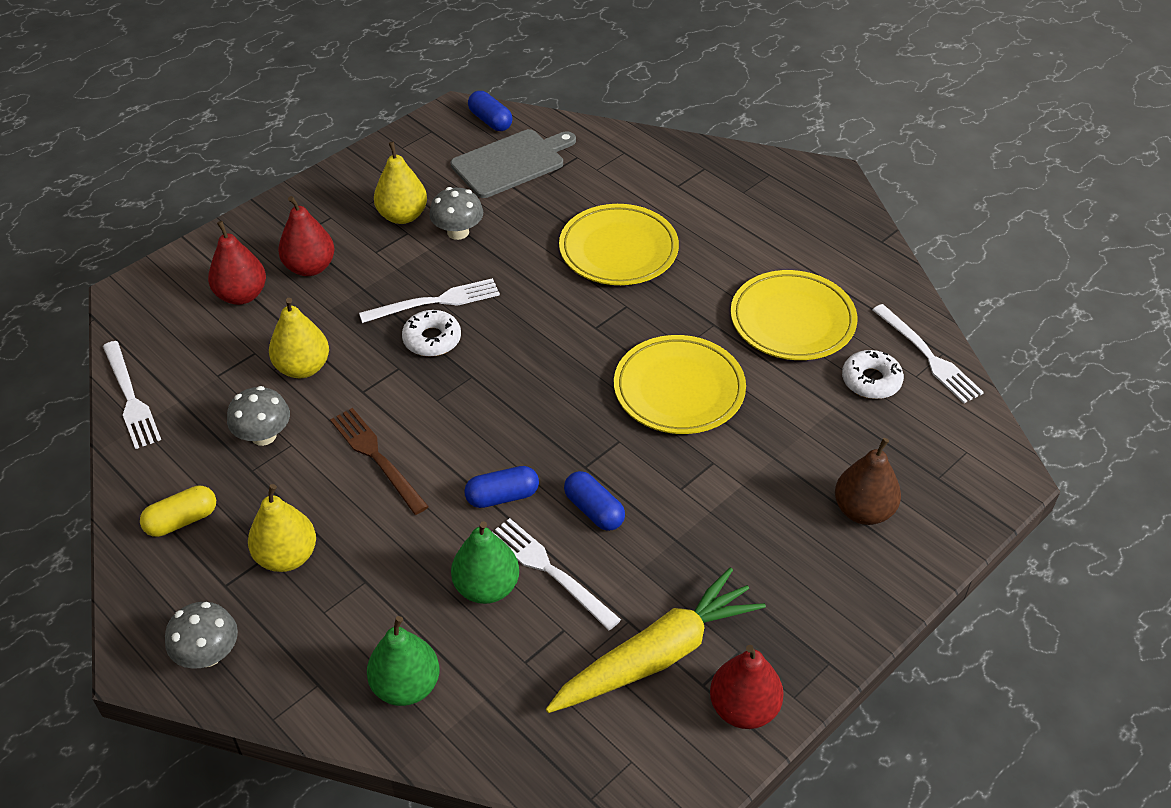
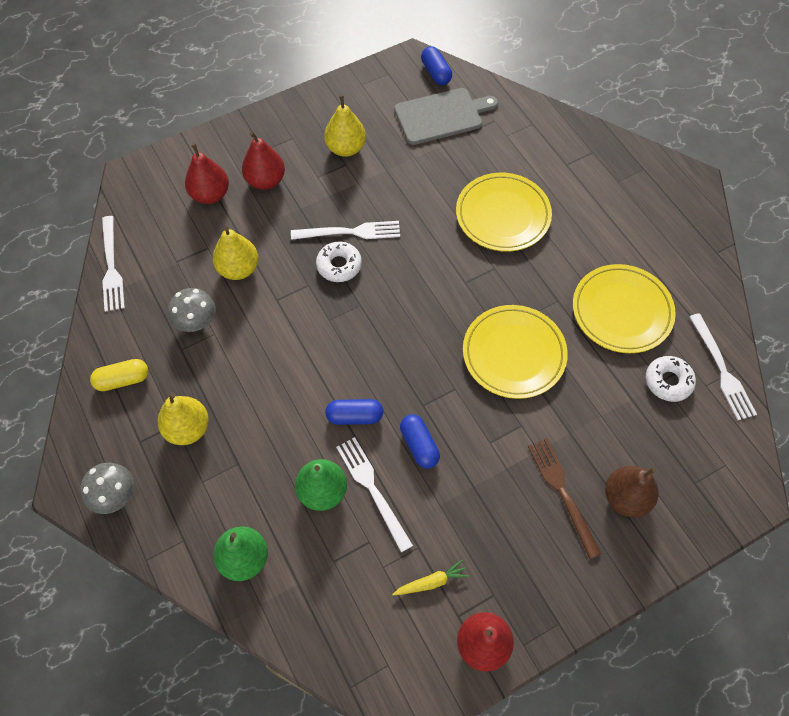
camera: 15 degrees right, 15 degrees up
brown fork [330,408,429,515] -> brown fork moved to [528,438,602,559]
grey mushroom [429,187,483,240] -> none
yellow carrot [546,567,766,713] -> yellow carrot [392,560,469,596], size x0.41

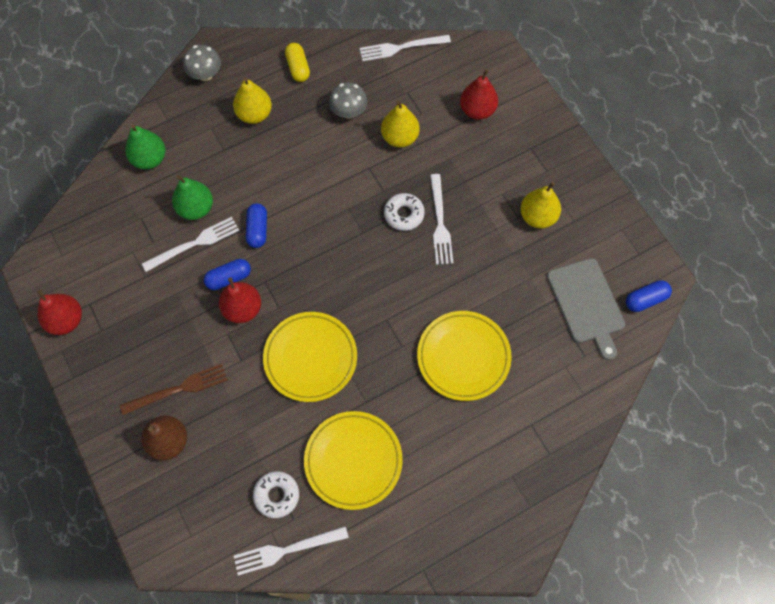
camera: 90 degrees right, 5 degrees up
red pear [242,131,285,190] -> red pear moved to [219,278,261,323]
yellow carrot [392,560,469,596] -> none

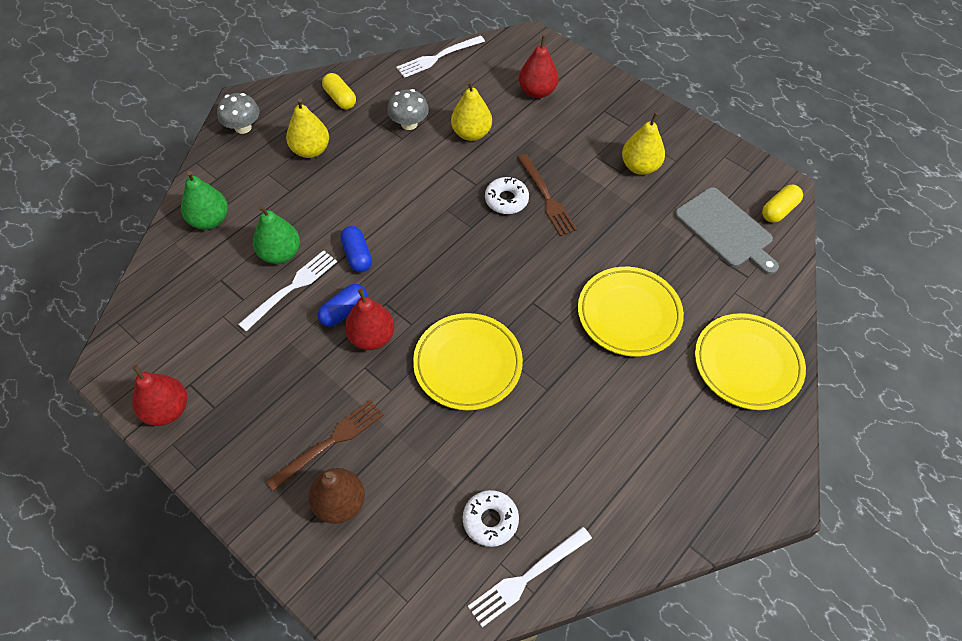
camera: 20 degrees left, 10 degrees down
yellow plate [304,411,403,510] -> yellow plate moved to [695,313,806,410]
white fork [430,174,453,265] -> brown fork [517,154,577,236]
blue capsule [626,280,672,312] -> yellow capsule [762,185,803,223]

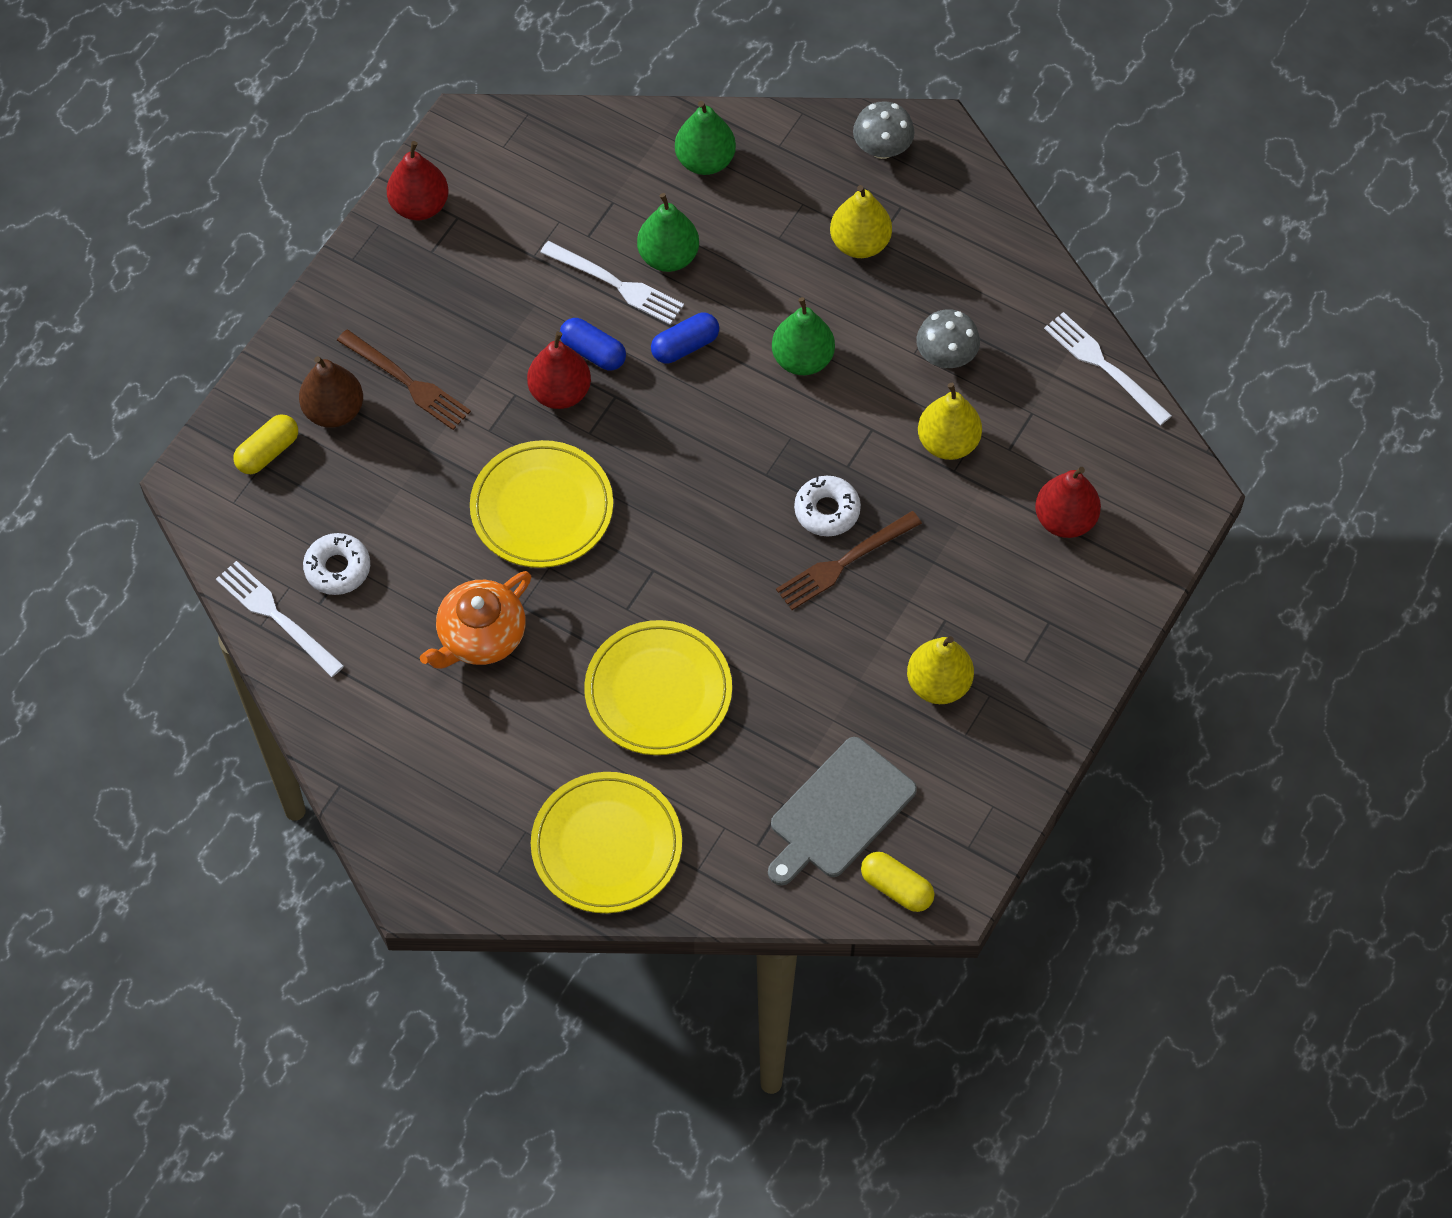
camera: 80 degrees right, 5 degrees up
yellow capsule [322,73,356,109] -> yellow capsule moved to [233,414,298,474]
none -> orange teapot [420,571,531,669]
none -> green pear [772,297,835,375]

